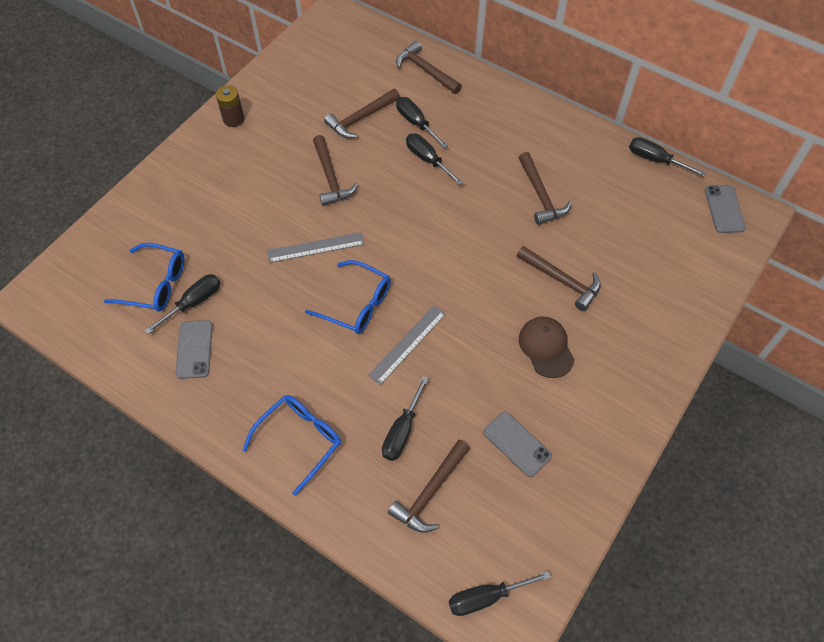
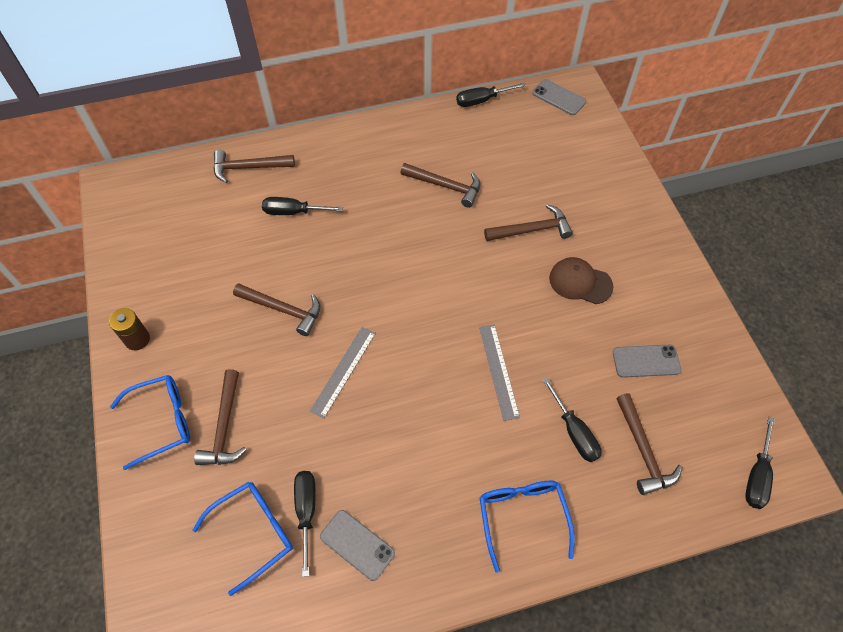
camera: 50 degrees left, 0 degrees up
blue glasses [305,260,391,334] -> blue glasses moved to [110,375,190,470]
brown hammer [324,89,400,138] -> brown hammer moved to [194,369,246,465]
black screwdriver [406,134,464,185] -> none

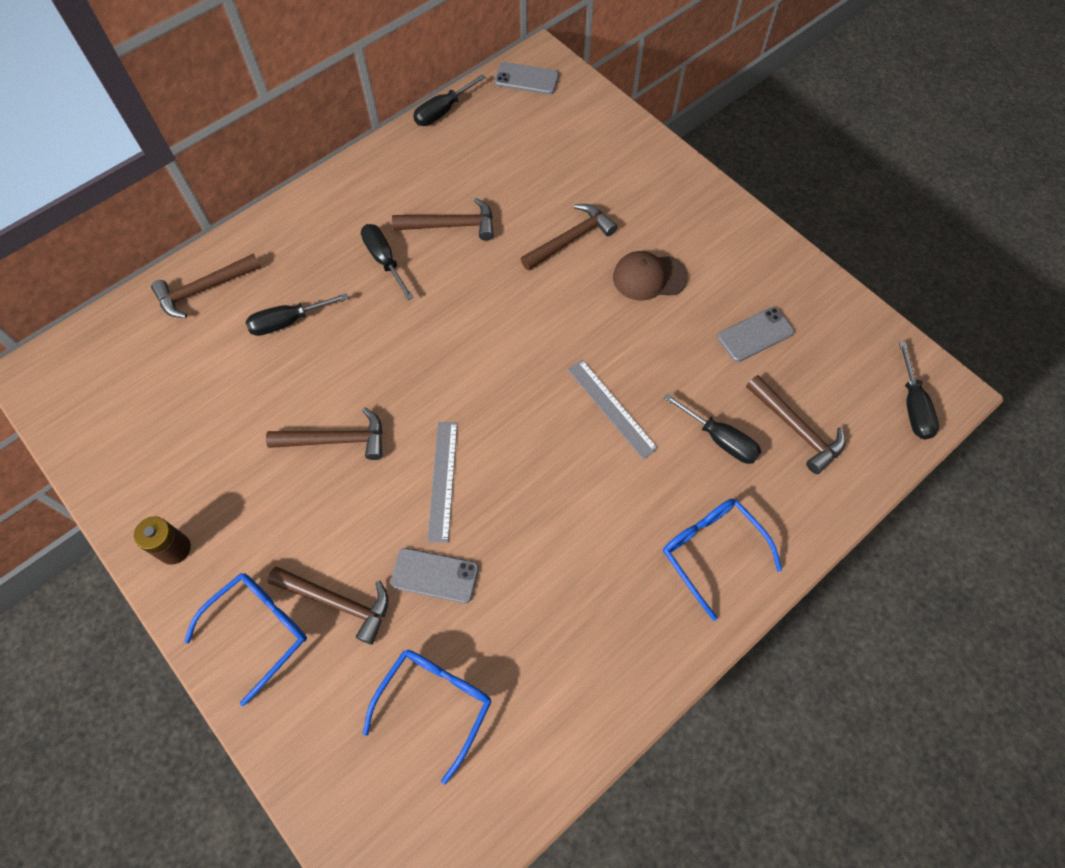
camera: 25 degrees left, 5 degrees up
brown hammer [194,369,246,465] -> brown hammer turned 45 degrees counterclockwise [267,567,389,645]
black screwdriver [294,471,316,577] -> black screwdriver moved to [361,224,414,300]
grey phone [320,510,395,581] -> grey phone moved to [391,548,479,603]

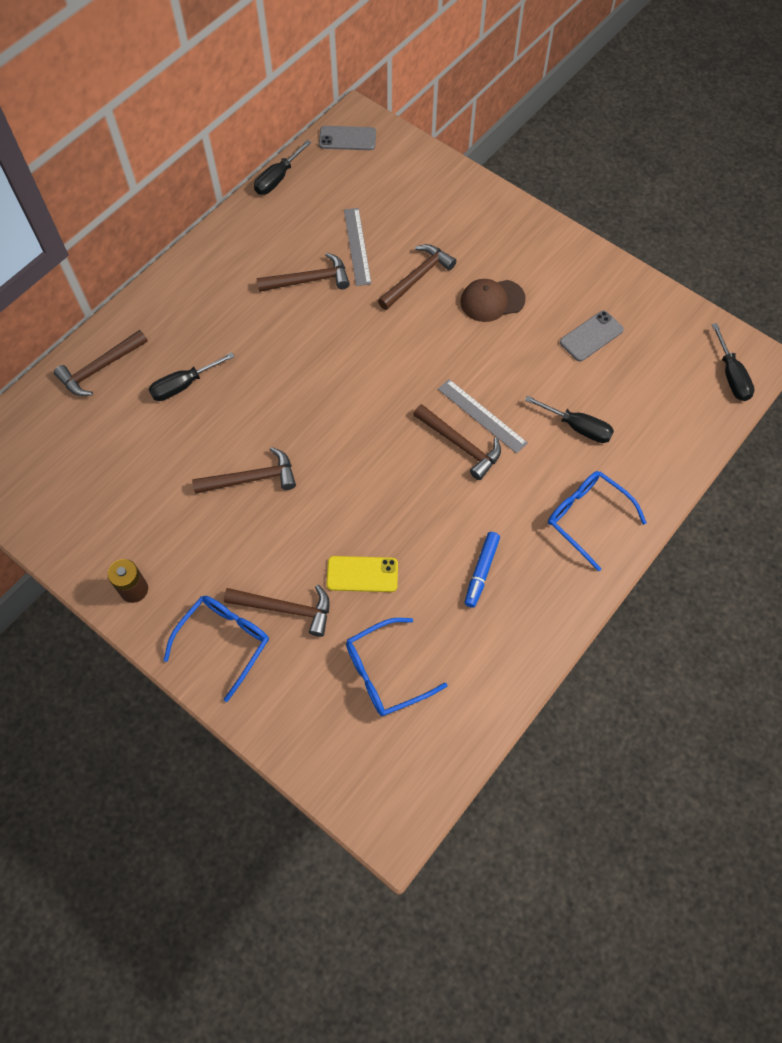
camera: 10 degrees left, 0 degrees up
black screwdriver [361,224,414,300] -> none
blue glasses [363,650,491,784] -> blue glasses turned 135 degrees counterclockwise [346,618,447,716]
grey phone [391,548,479,603] -> yellow phone [327,556,398,592]
grey ruler [428,422,458,543] -> grey ruler moved to [344,208,372,286]
brown hammer [746,375,845,474] -> brown hammer moved to [413,404,501,480]
none -> blue marker [465,532,500,608]

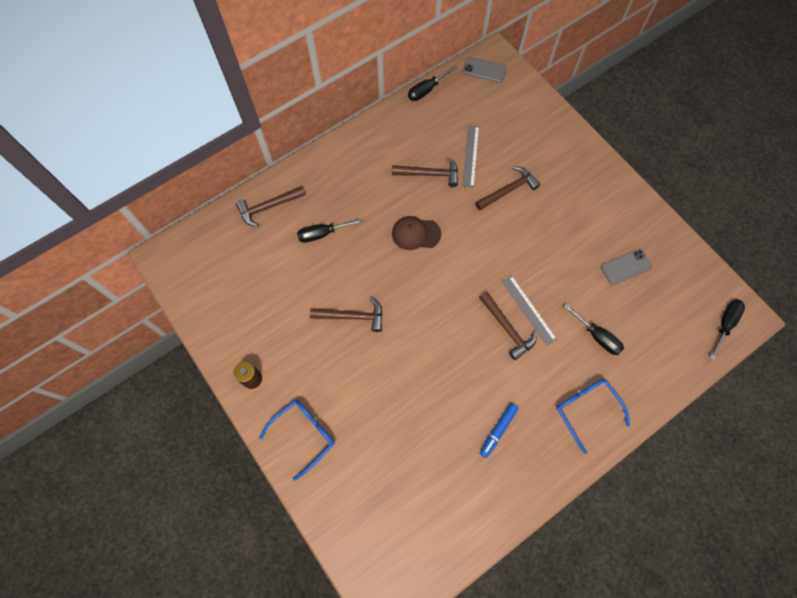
camera: 15 degrees right, 5 degrees up
brown hammer [224,585,330,637] -> none
yellow phone [327,556,398,592] -> none
blue glasses [346,618,447,716] -> none
brown cap [460,279,526,322] -> brown cap moved to [392,216,441,250]
black screwdriver [711,323,754,401] -> black screwdriver turned 150 degrees counterclockwise [710,299,745,360]

